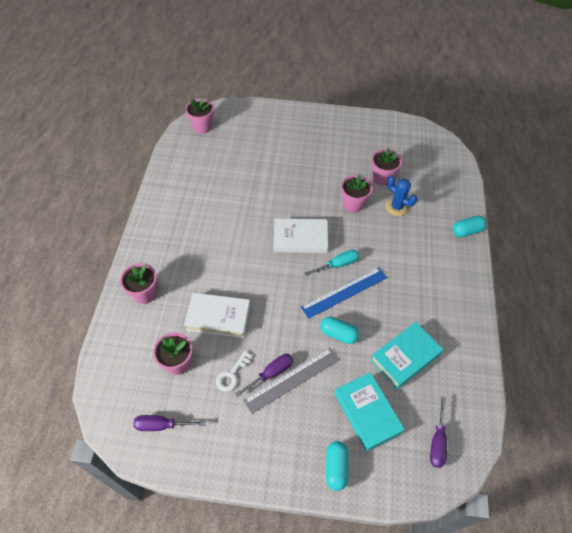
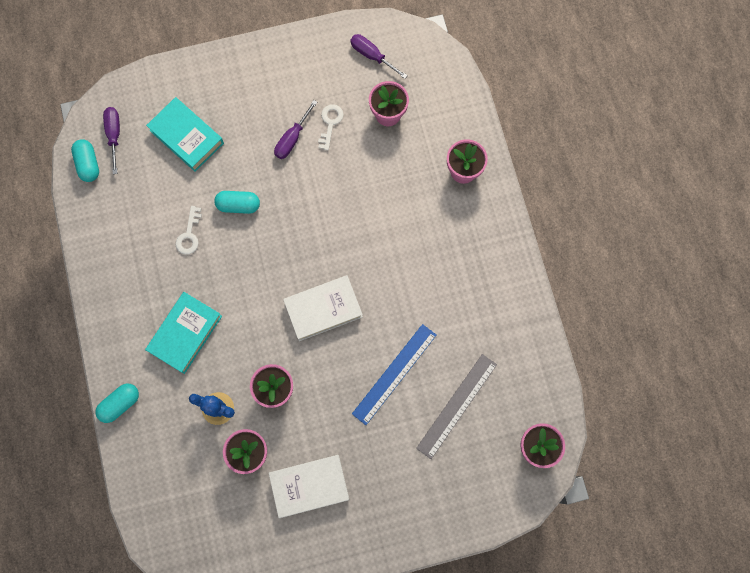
camera: 160 degrees right, 20 degrees up
purple screwdriver [133,415,206,431] -> purple screwdriver turned 120 degrees counterclockwise [350,34,408,79]
white book [184,293,250,338] -> white book moved to [269,455,349,518]
grey ruler [243,348,339,414] -> grey ruler moved to [416,354,497,459]
blue ruler [301,267,387,319] -> blue ruler moved to [352,324,437,425]
turquoise screwdriver [305,250,360,276] -> none
turquoise capsule [326,441,349,491] -> turquoise capsule moved to [71,139,99,182]
turquoise book [370,322,443,389] -> turquoise book moved to [145,292,222,374]
none -> white key [175,206,202,255]

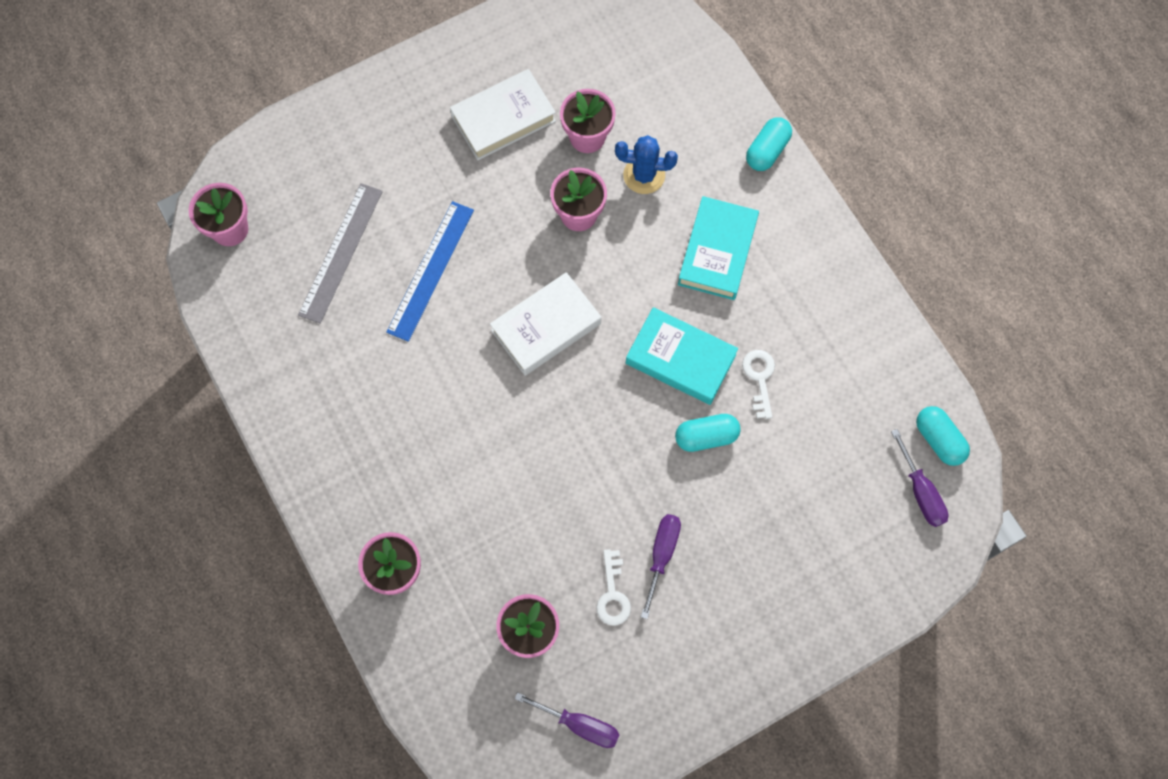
camera: 165 degrees right, 5 degrees down
turquoise book [146,97,224,172] -> turquoise book moved to [626,307,738,405]

